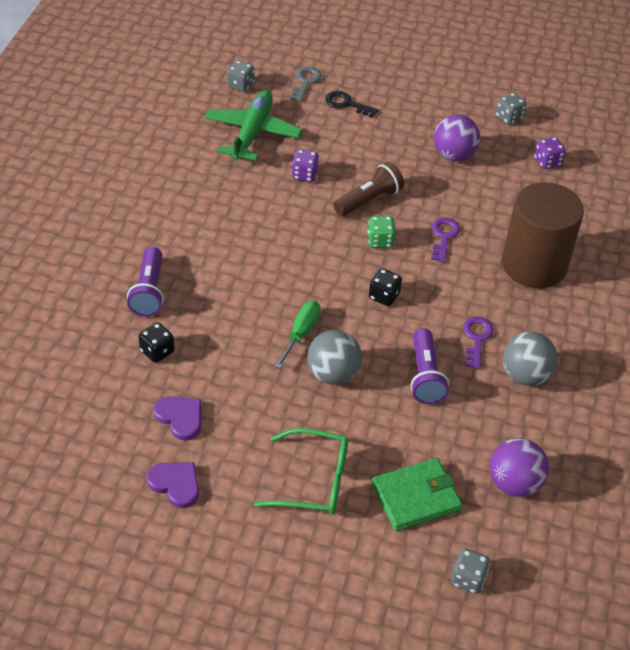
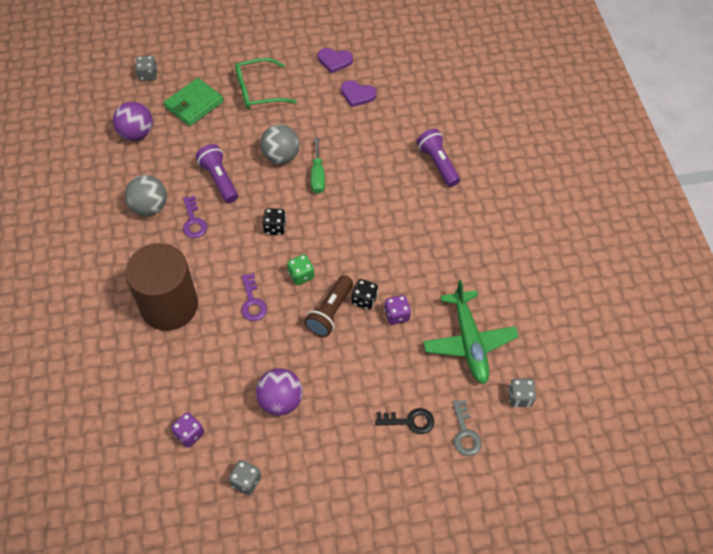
camera: 155 degrees right, 10 degrees up
black dice [139,323,175,363] -> black dice moved to [352,279,378,310]

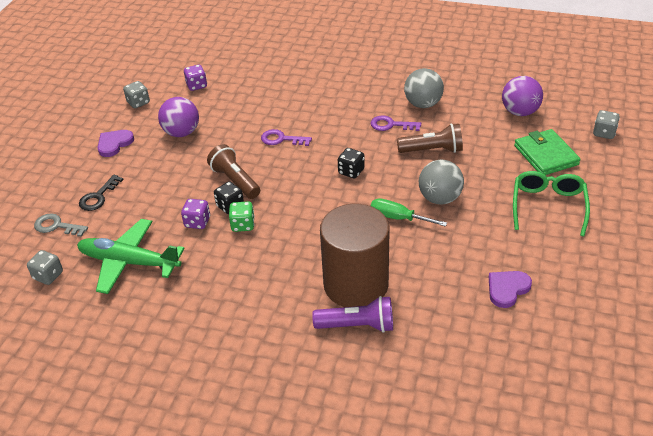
camera: 120 degrees right, 15 degrees down
brown cylinder [125,243,198,331] -> brown cylinder moved to [320,204,389,307]
purple flashlight [196,144,238,203] -> brown flashlight [397,124,463,153]
green dice [287,254,314,285] -> green dice moved to [229,201,255,232]
purple heart [318,48,353,73] -> purple heart moved to [97,130,134,157]

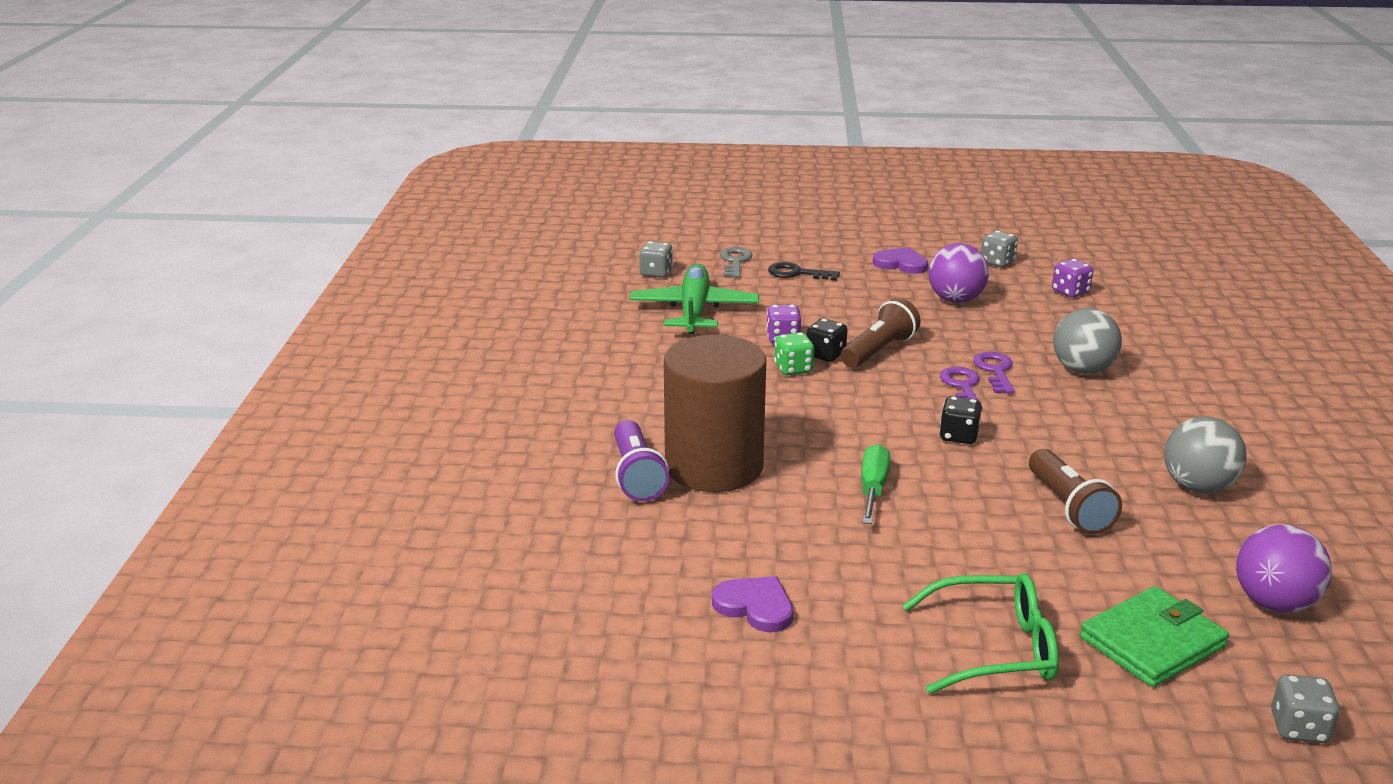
camera: 75 degrees right, 15 degrees down
purple key [371,115,421,131] -> purple key moved to [940,367,983,410]
grey ball [419,160,464,205] -> grey ball moved to [1053,308,1122,374]

